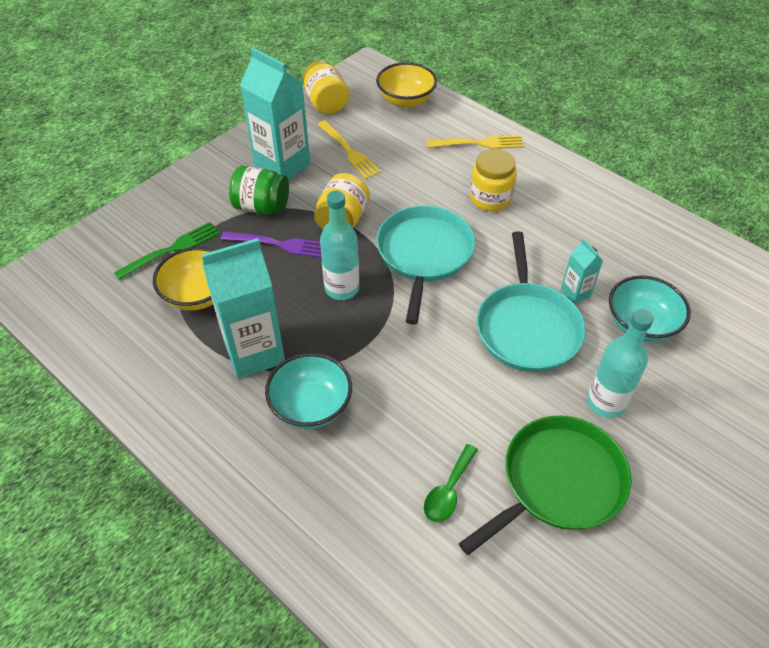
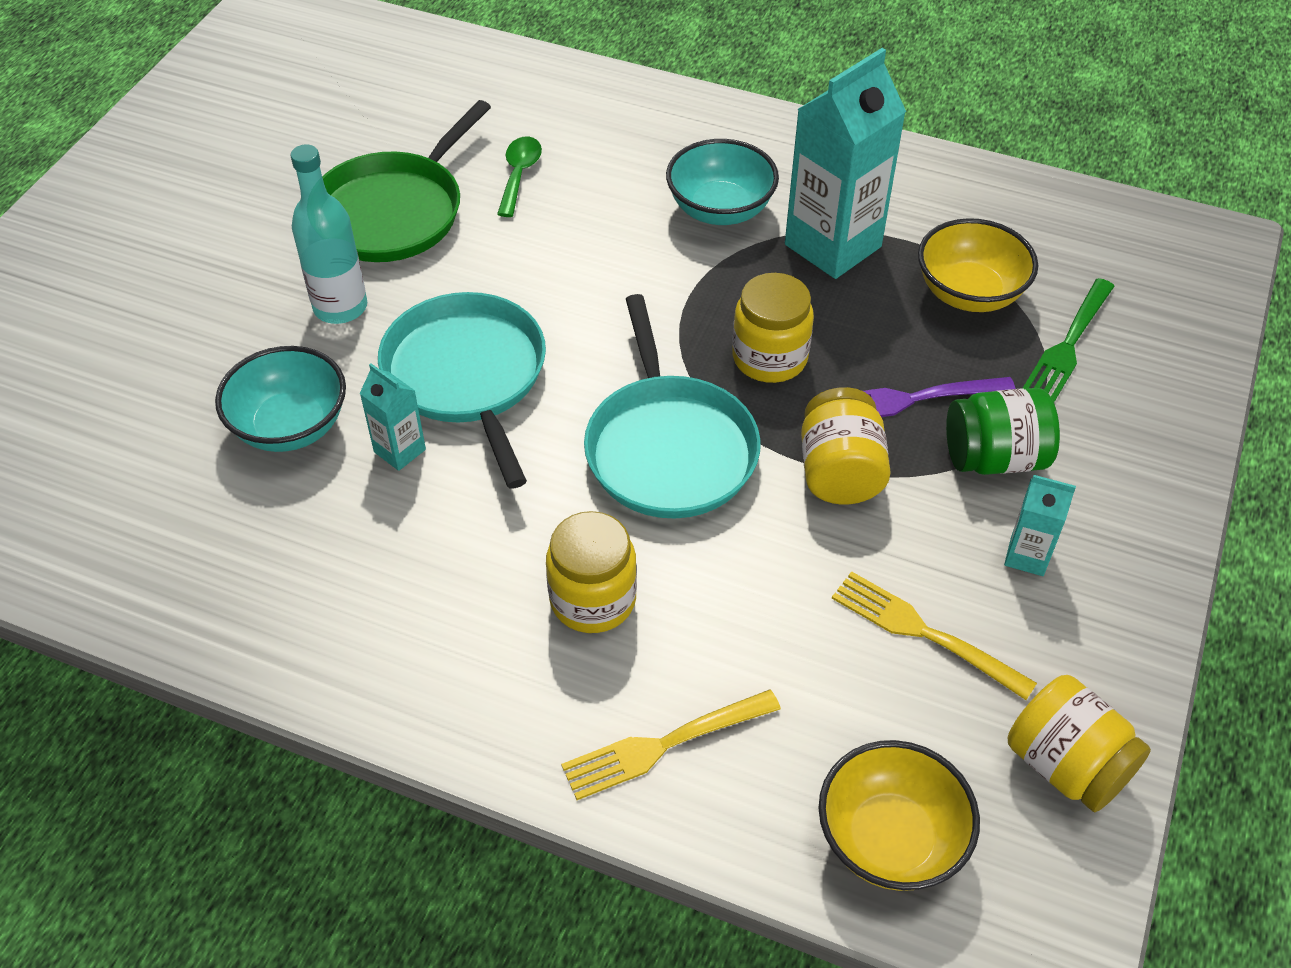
camera: 160 degrees right, 0 degrees up
turquoise carton [240,47,310,180] -> turquoise carton [1004,475,1076,576], size x0.47
turquoise bottle [320,191,359,300] -> yellow jar [732,273,814,383]

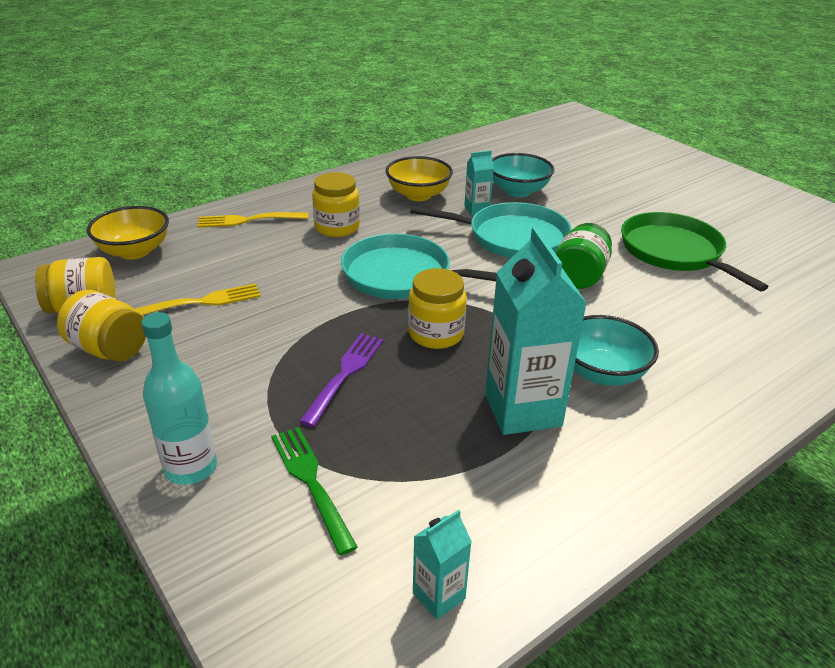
camera: 120 degrees right, 15 degrees down
turquoise bottle [291,144,367,324] -> turquoise bottle moved to [141,312,217,485]
green spoon [497,136,542,217] -> none
yellow fork [561,689,781,800] -> yellow fork turned 105 degrees counterclockwise [197,212,308,228]
yellow jar [801,387,891,505] -> yellow jar moved to [57,290,146,361]
yellow bowl [918,218,1038,312] -> yellow bowl moved to [385,156,453,201]
green jar [946,388,1060,475] -> green jar moved to [555,223,612,289]
turquoise carton [1004,475,1076,576] -> turquoise carton moved to [413,509,472,620]

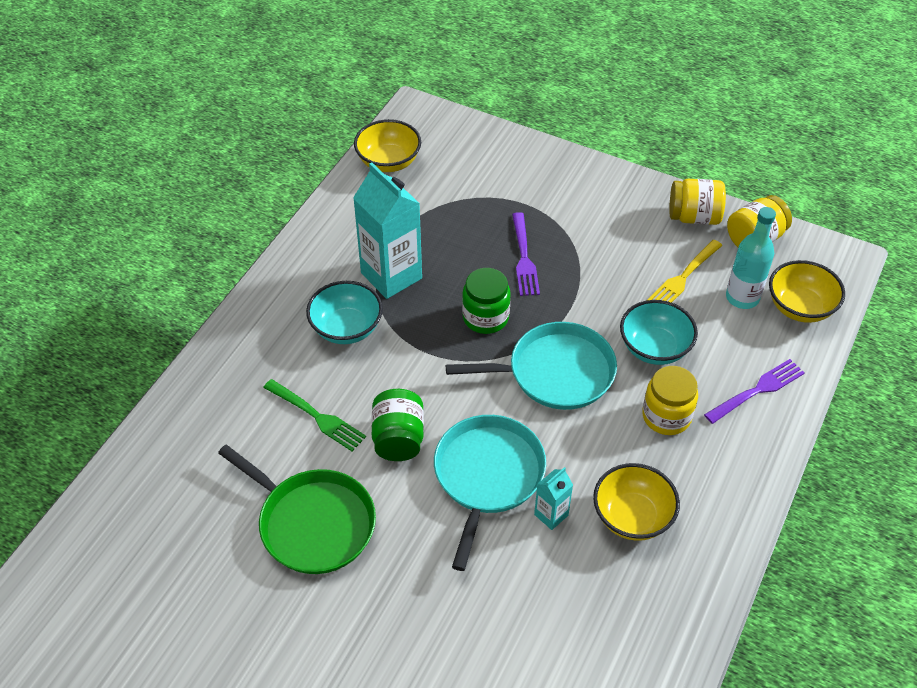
camera: 155 degrees right, 15 degrees up
turquoise bottle [141,312,217,485] -> turquoise bottle moved to [726,207,776,309]
yellow fork [197,212,308,228] -> purple fork [704,359,805,424]
green fork [271,427,358,556] -> green fork moved to [263,379,366,451]
yellow jar [408,268,467,349] -> green jar [462,268,511,334]
turquoise pan [410,202,572,258] -> turquoise pan turned 120 degrees clockwise [434,415,546,571]
turquoise carton [413,509,472,620] -> yellow bowl [354,119,421,172]
turquoise bowl [492,153,555,197] -> turquoise bowl moved to [620,300,698,365]

